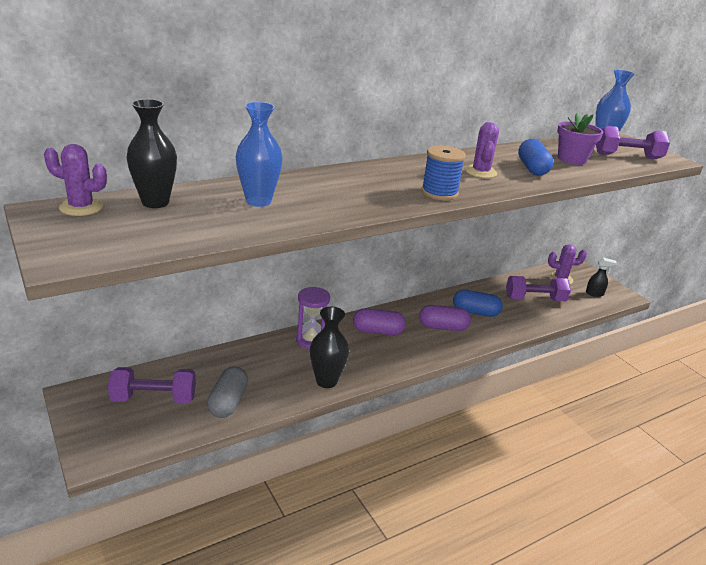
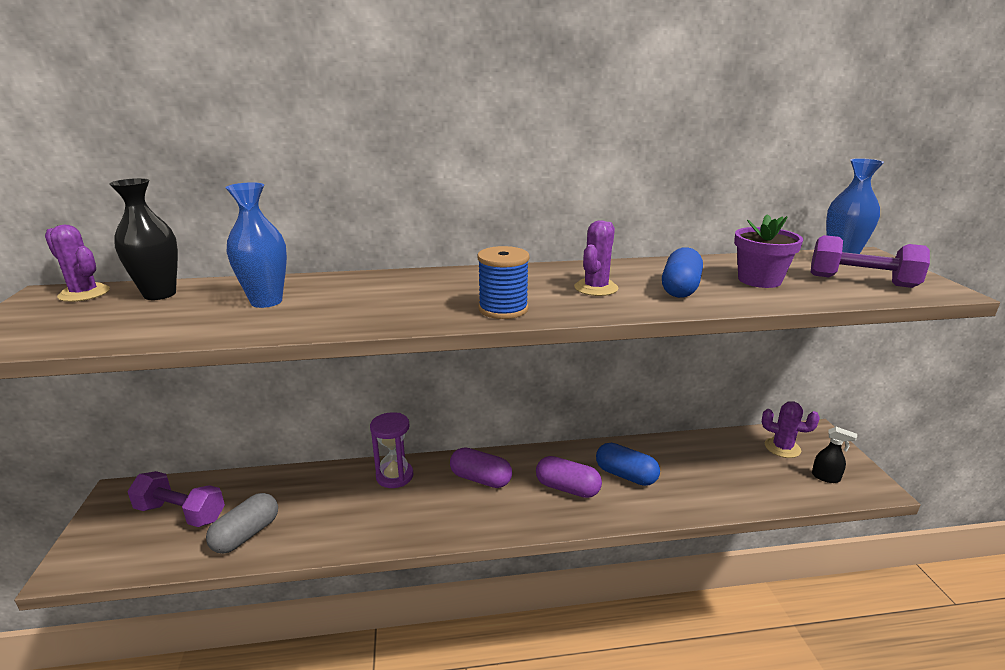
camera: 25 degrees right, 5 degrees down
black vase [310,307,349,388] -> none
purple dumbbell [506,276,571,301] -> none

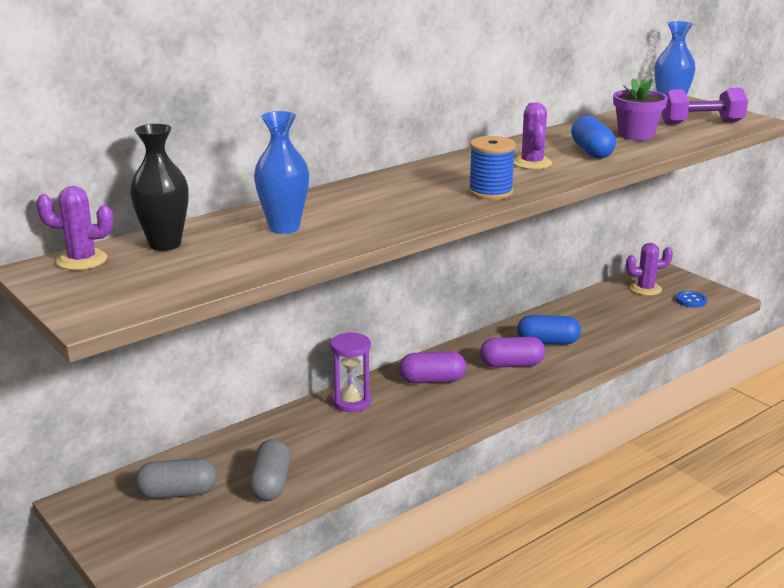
camera: 30 degrees left, 0 degrees up
purple dumbbell [127,471,225,527] -> grey capsule [135,458,217,499]
black spray bottle [812,427,857,483] -> blue button [676,291,707,308]

